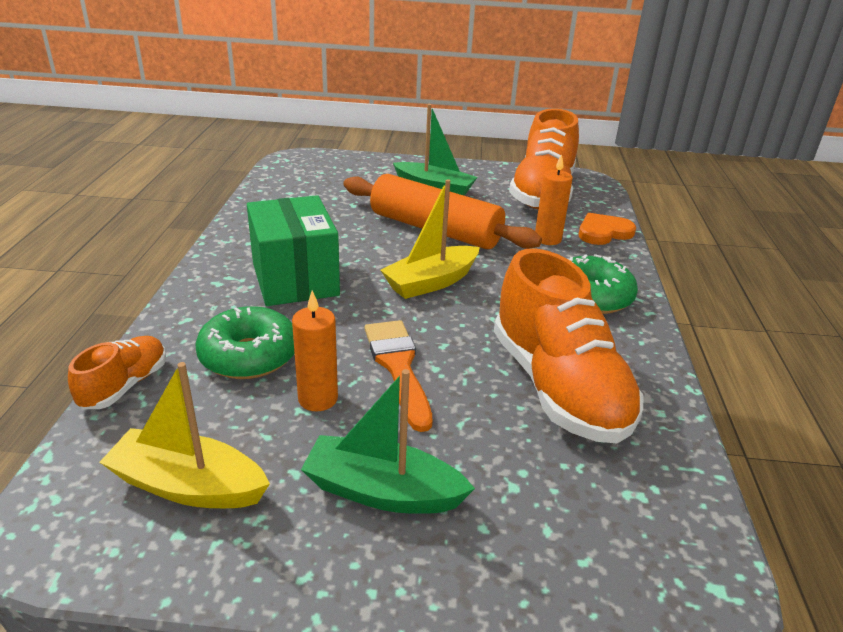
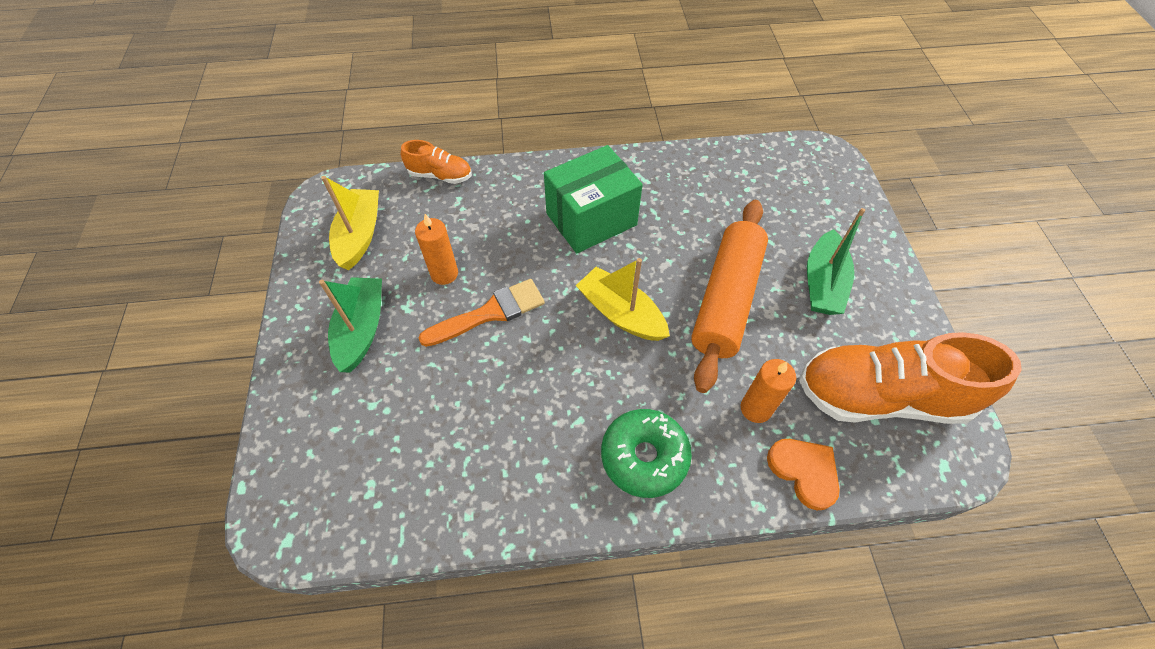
camera: 80 degrees right, 25 degrees up
green donut [195,306,295,379] -> none
orange shoe [494,249,643,443] -> none

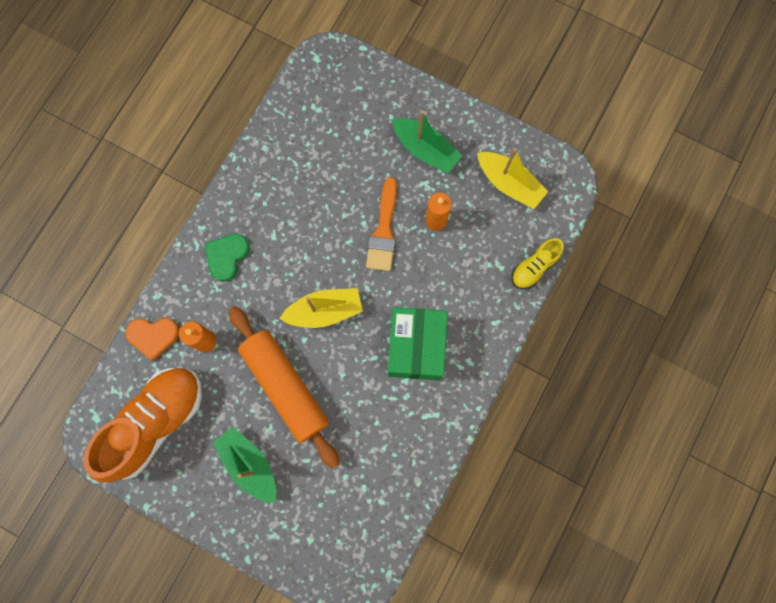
camera: 125 degrees right, 20 degrees up
orange shoe [401,140,472,184] -> yellow shoe [512,238,564,289]
green donut [601,409,692,498] -> green heart [205,234,250,282]

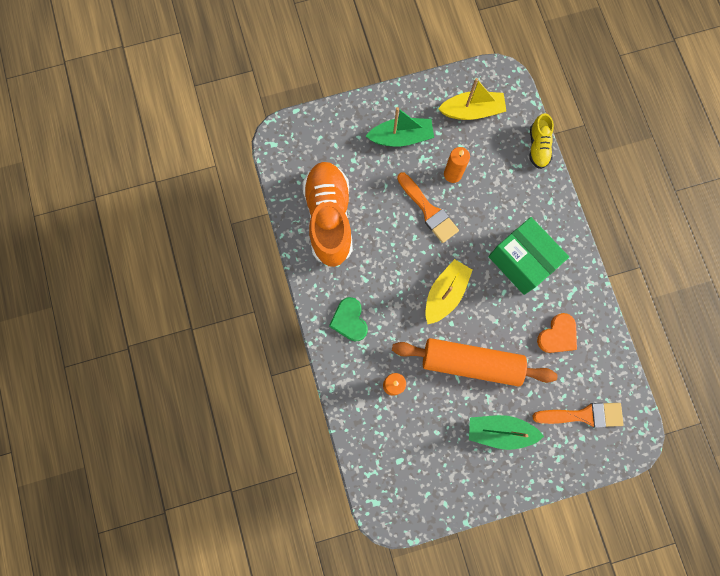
camera: 45 degrees left, 0 degrees up
orange shoe [83,368,202,483] -> orange shoe moved to [302,162,353,267]
orange heart [125,318,179,361] -> orange heart moved to [537,313,577,353]
none -> orange brush [532,403,624,428]

